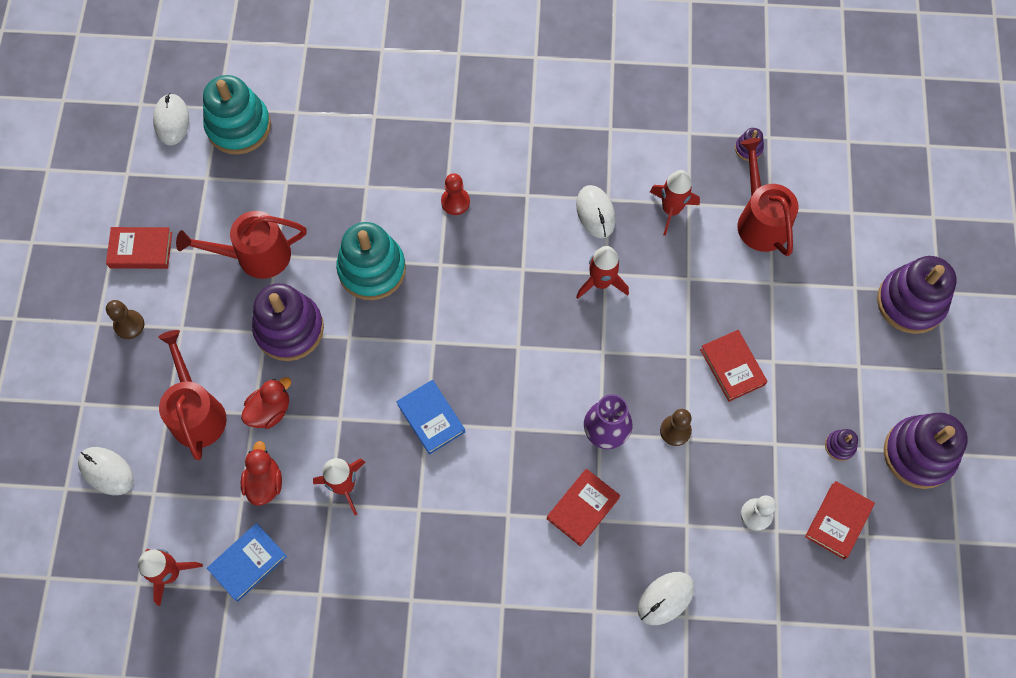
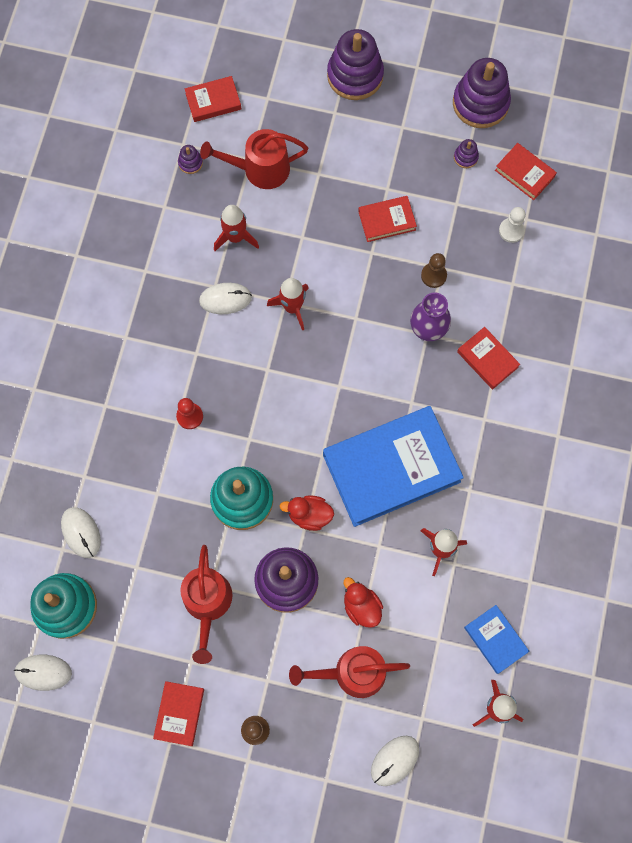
camera: 80 degrees left, 5 degrees up
red duck [241,441,282,506] -> red duck moved to [280,495,334,531]
blue book [396,380,465,455] -> blue book [323,406,464,527], size x2.17
white mouse [638,572,695,625] -> white mouse moved to [61,507,101,558]
none -> red book [185,76,241,122]

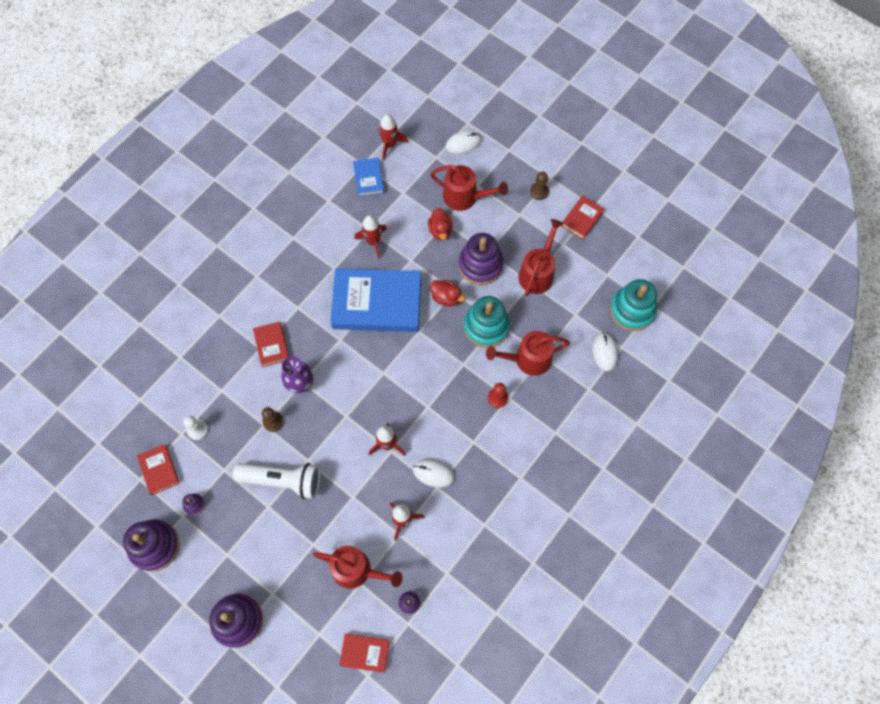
camera: 155 degrees left, 5 degrees down
white mouse [14,655,72,691] -> none
red book [358,196,417,242] -> white flashlight [233,463,320,499]
none -> red watering can [486,331,570,376]

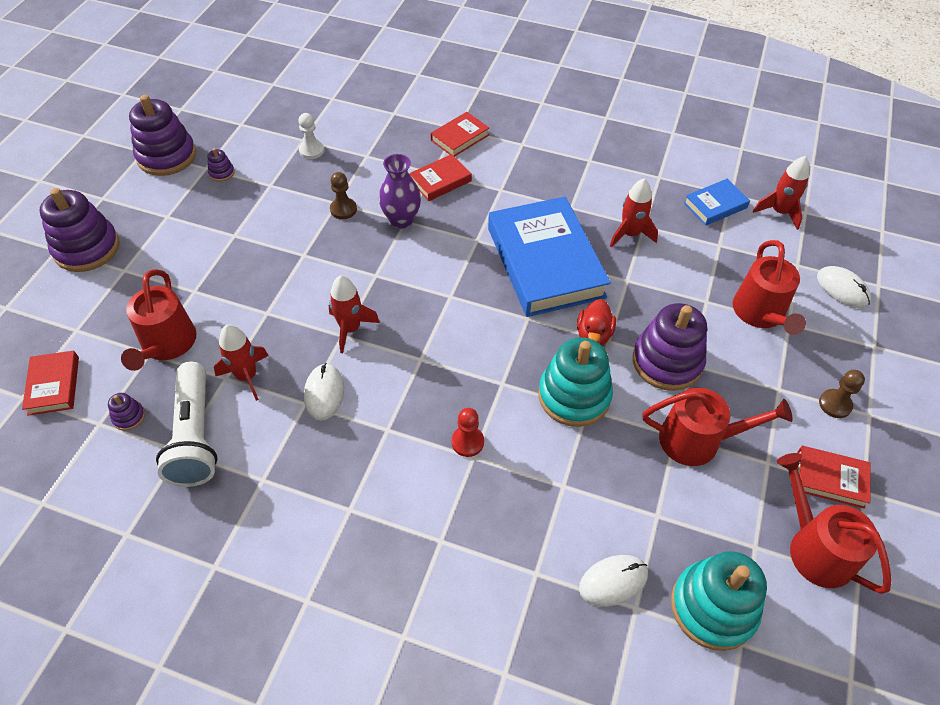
camera: 70 degrees right, 15 degrees down
red book [137,444,180,495] -> red book moved to [431,112,489,156]
white flashlight [233,463,320,499] -> white flashlight moved to [156,362,218,487]
red duck [428,208,453,240] -> none
red watering can [486,331,570,376] -> red watering can moved to [777,453,892,594]

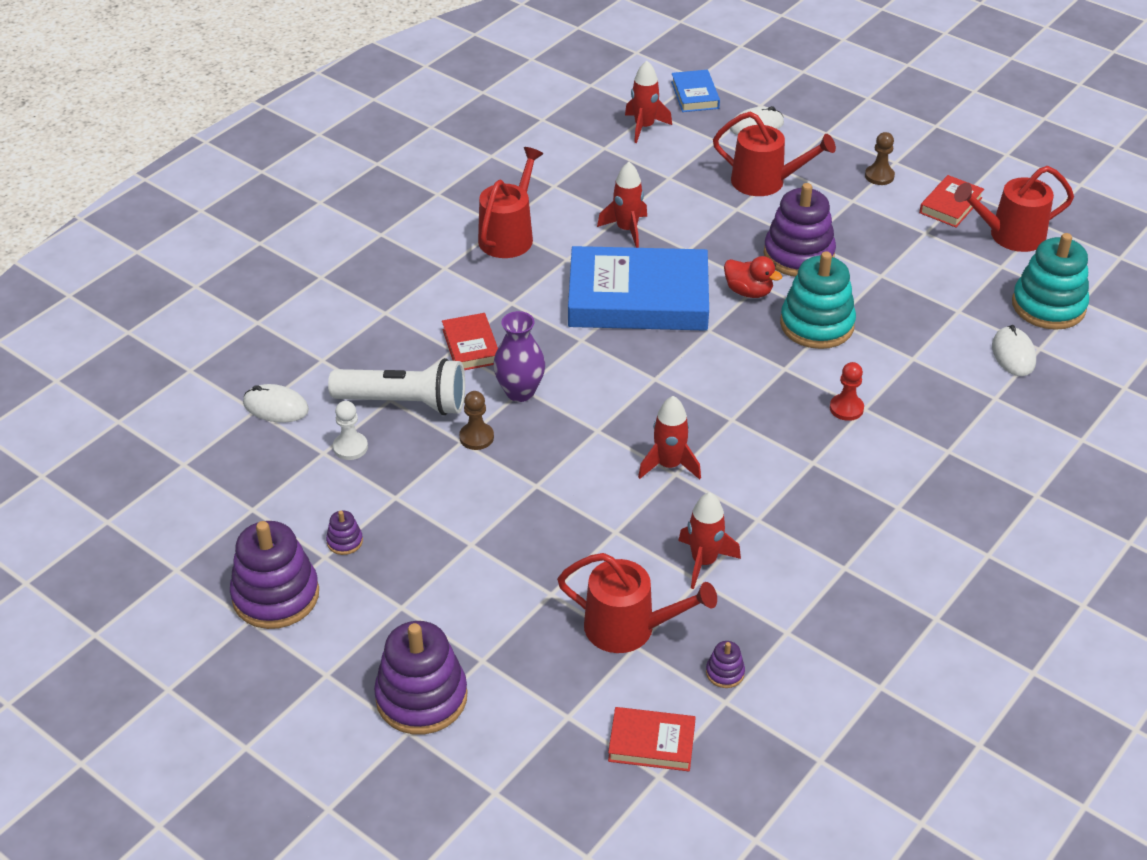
camera: 70 degrees left, 10 degrees down
white flashlight [156,362,218,487] -> white flashlight moved to [328,358,465,415]
white mouse [304,363,344,420] -> white mouse moved to [243,384,309,423]
red book [431,112,489,156] -> none
red watering can [643,388,793,466] -> red watering can moved to [478,147,543,258]
blue book [684,179,750,226] -> blue book moved to [671,70,720,112]

